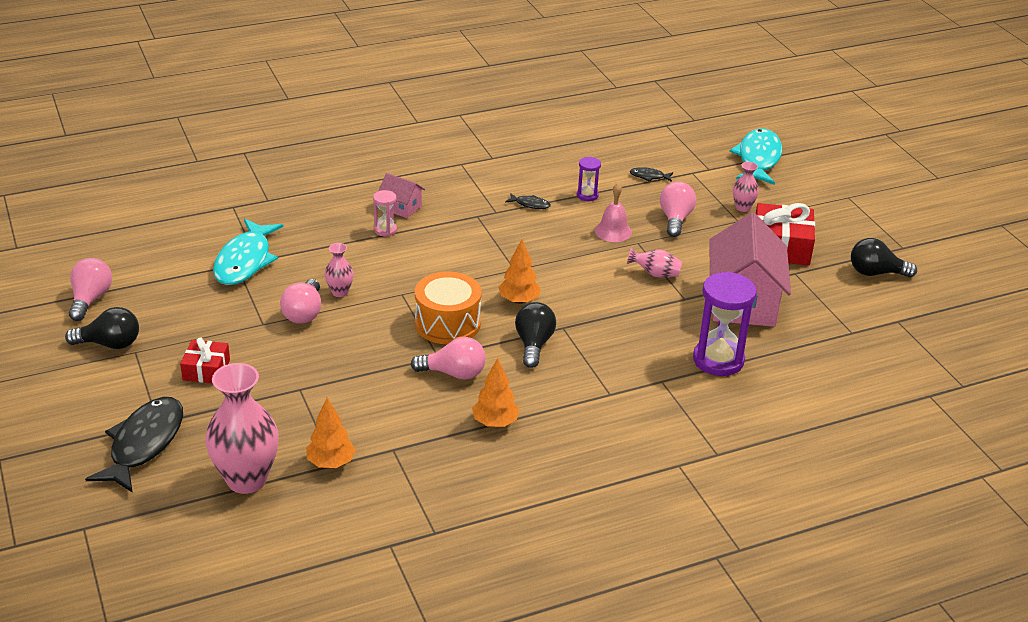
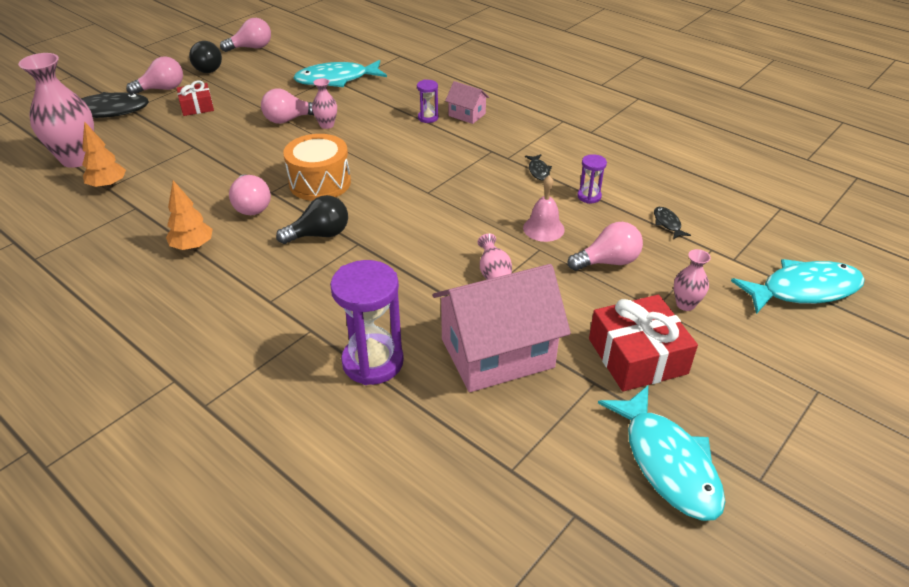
camera: 65 degrees right, 5 degrees up
pink hourglass [373,190,397,236] -> purple hourglass [417,80,439,123]
pink house [378,173,425,218] -> pink house turned 60 degrees counterclockwise [445,81,489,124]
orange tree [498,239,541,304] -> none
black light bulb [851,238,917,278] -> turquoise fish [598,385,725,521]
none -> pink light bulb [126,56,183,94]

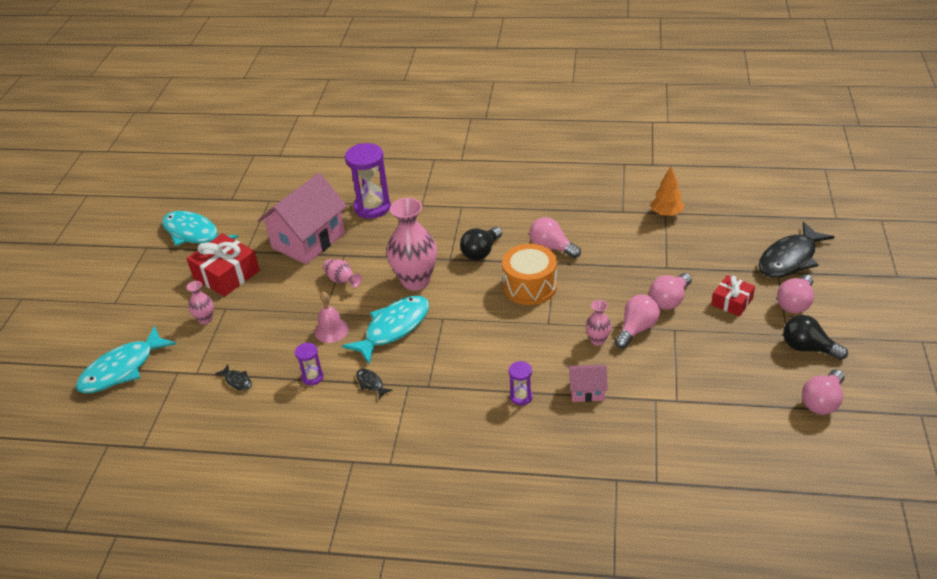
camera: 150 degrees right, 0 degrees up
pink vase [18,53,94,168] -> pink vase moved to [387,198,437,291]
orange tree [166,180,213,250] -> none
turquoise fish [293,60,387,87] -> turquoise fish moved to [342,296,429,364]
pink house [445,81,489,124] -> pink house moved to [568,365,608,402]
pink light bulb [568,222,643,271] -> pink light bulb moved to [649,273,692,310]

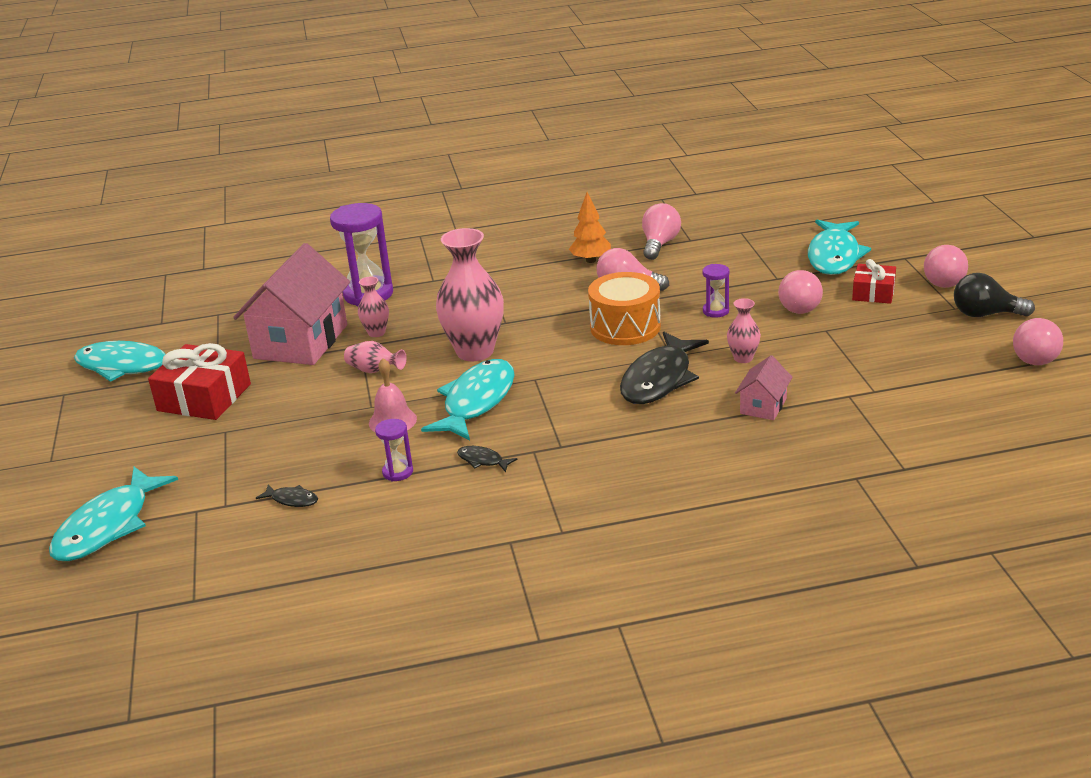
camera: 20 degrees left, 10 degrees down
pink vase [186,281,214,325] -> pink vase moved to [358,276,389,337]
black light bulb [460,227,502,260] -> none
purple hourglass [509,361,533,405] -> purple hourglass moved to [702,264,730,318]
pink house [568,365,608,402] -> pink house turned 45 degrees counterclockwise [735,355,793,420]
pink light bulb [615,294,660,348] -> pink light bulb moved to [642,203,681,260]
orange tree [651,166,684,217] -> orange tree moved to [569,192,611,263]
black fish [759,222,834,278] -> black fish moved to [620,332,709,404]
none -> turquoise fish [808,220,871,275]

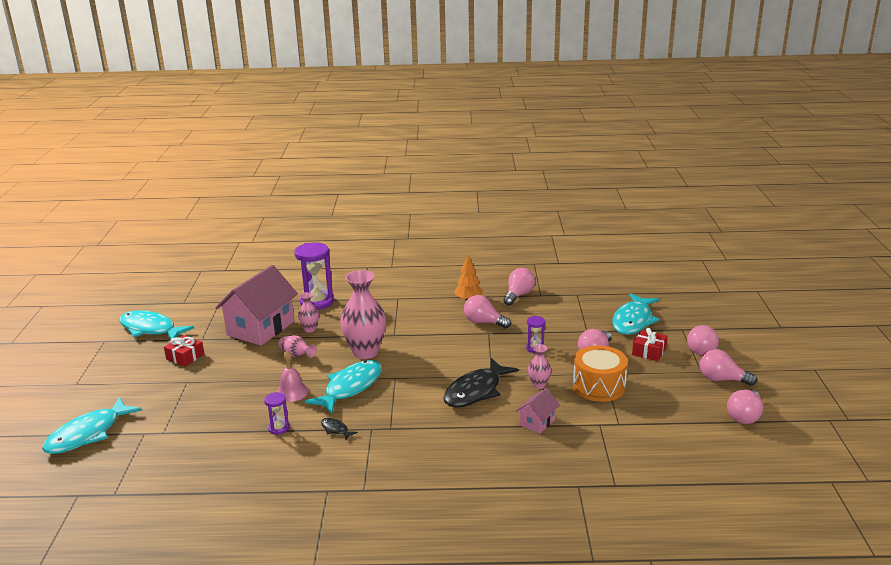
camera: 10 degrees right, 5 degrees down
red gift [148,343,251,420] -> red gift [164,335,204,367], size x0.60
black fish [256,484,318,507] -> none
orange drum [588,272,661,345] -> orange drum moved to [573,345,628,402]
black light bulb [954,273,1035,317] -> pink light bulb [699,349,757,386]

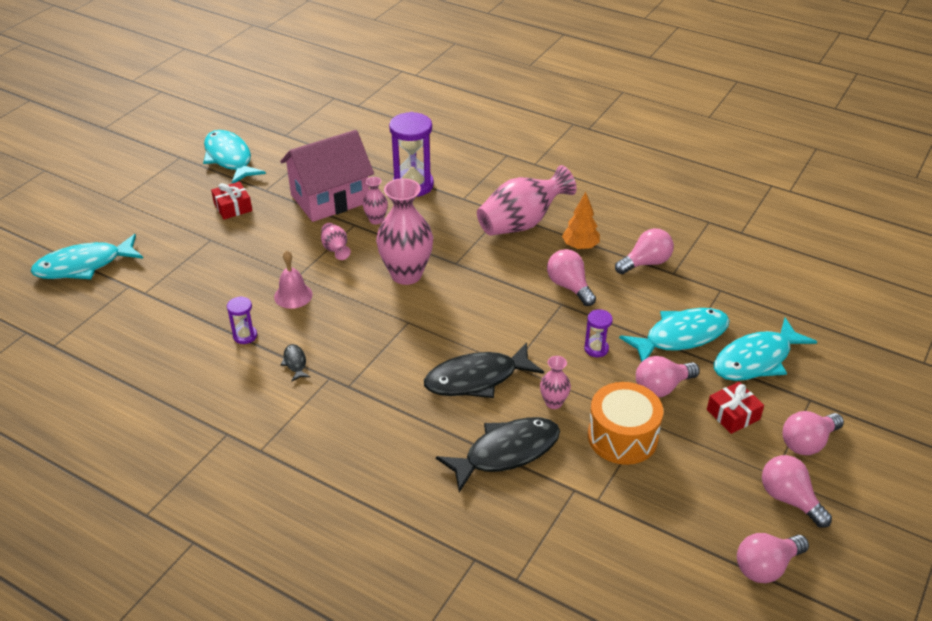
camera: 30 degrees right, 15 degrees up
turquoise fish [305,360,382,414] -> turquoise fish moved to [619,308,730,362]
pink house [516,388,560,434] -> black fish [436,417,560,492]
none -> pink vase [477,165,577,236]

